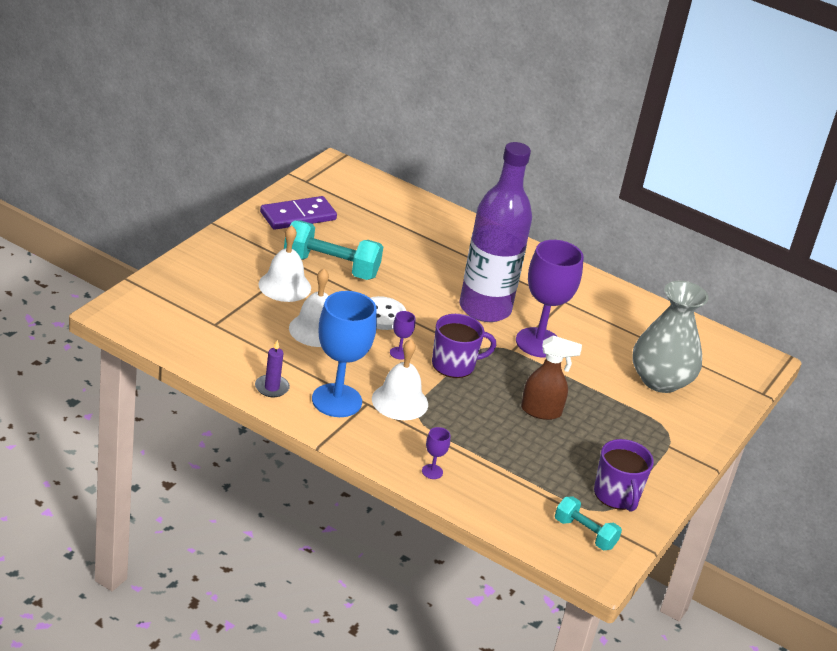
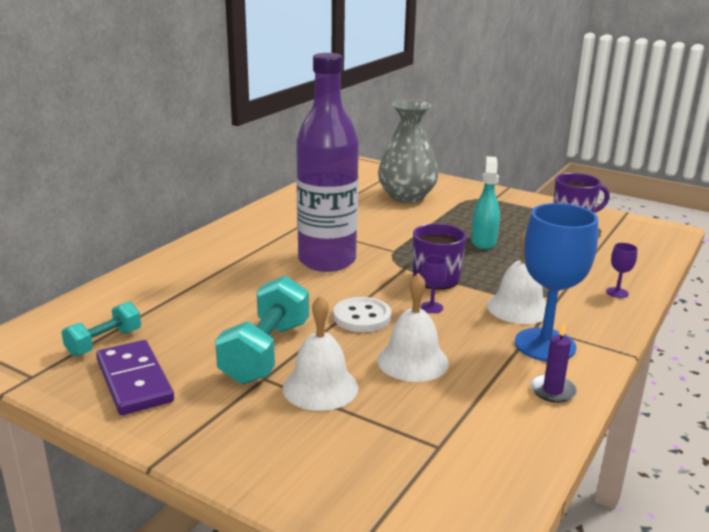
camera: 85 degrees left, 10 degrees down
purple goblet [516,240,584,358] -> none
brown spray bottle [521,335,582,420] -> turquoise spray bottle [471,156,500,249]
turquoise dumbbell [555,496,622,550] -> turquoise dumbbell moved to [61,302,141,356]

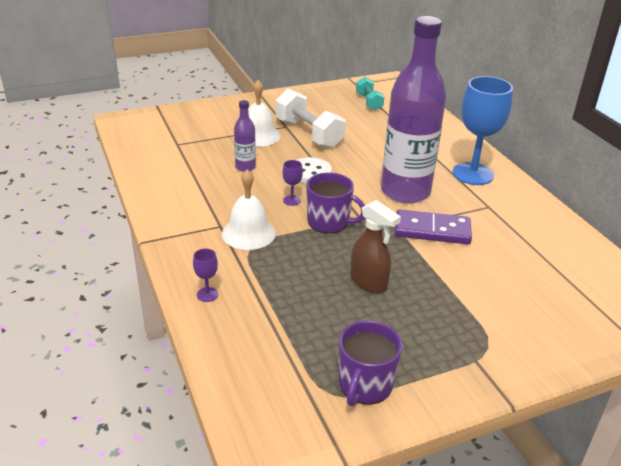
camera: 125 degrees right, 10 degrees up
purple domino [96,340,174,415] -> purple domino moved to [395,209,472,244]
turquoise dumbbell [215,275,309,384] -> white dumbbell [276,89,345,148]
white bell [377,273,449,382] -> purple bottle [234,100,256,172]
grey vase [378,100,439,203] -> none
turquoise spray bottle [471,156,500,249] -> brown spray bottle [350,200,401,293]
blue goblet [515,203,598,361] -> blue goblet moved to [452,76,513,185]
purple candle [530,322,577,403] -> none

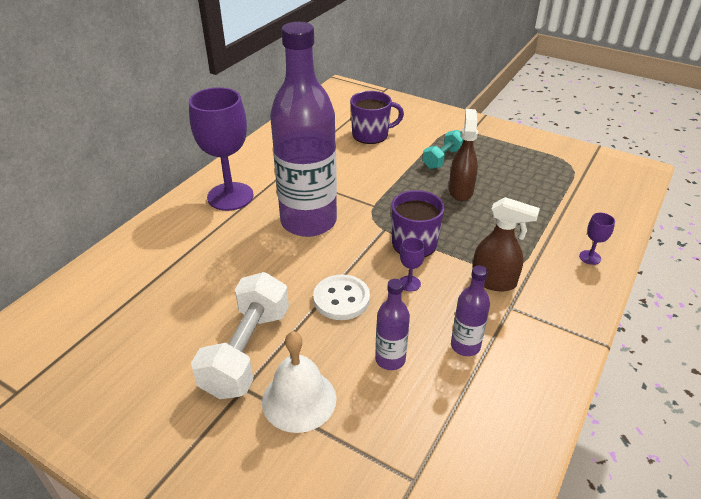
camera: 125 degrees left, 5 degrees up
white bell [222,169,276,250] -> brown spray bottle [472,197,540,291]
purple mug [339,321,402,406] -> purple mug moved to [350,91,404,144]
turquoise dumbbell [356,77,385,110] -> turquoise dumbbell moved to [423,130,463,169]
purple domino [395,209,472,244] -> none
blue goblet [452,76,513,185] -> purple goblet [189,87,254,211]
none -> purple bottle [451,266,490,356]

